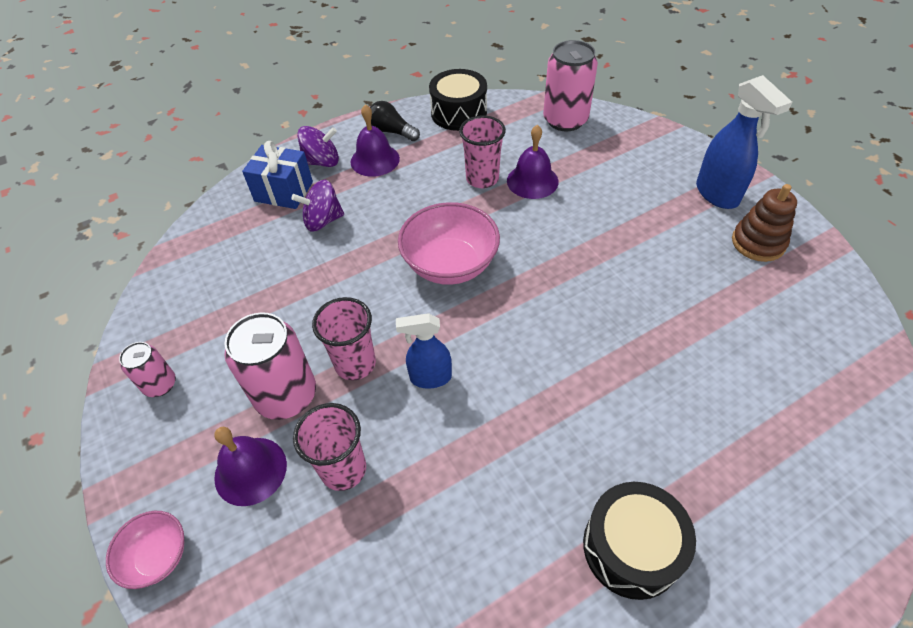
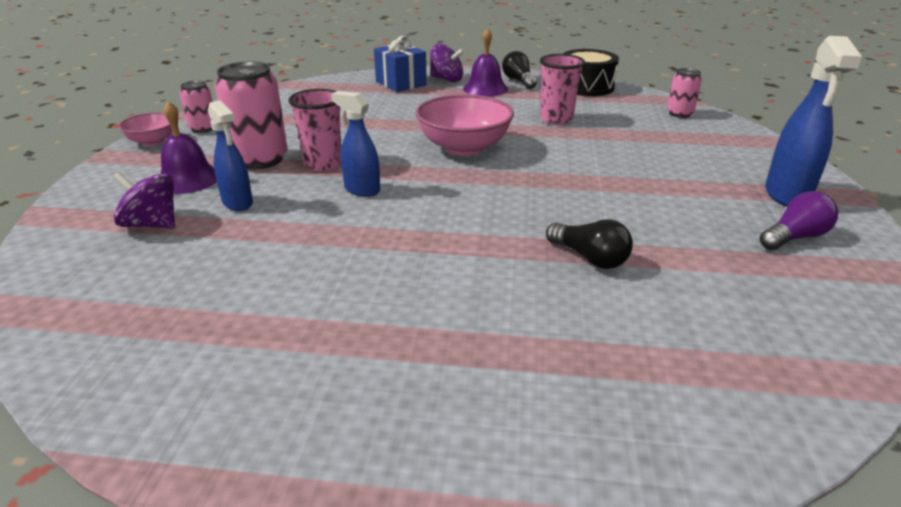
camera: 35 degrees right, 20 degrees down
pink bowl [106,511,184,589] -> pink bowl moved to [119,112,173,146]
purple spinning top [291,180,344,231] -> purple spinning top moved to [113,172,175,228]
pink cup [293,403,366,491] -> blue spray bottle [208,100,253,211]
purple bell [507,125,558,199] -> none
pink can [543,40,598,131] -> pink can [667,68,702,118], size x0.55
black drum [583,482,696,600] -> none
brown stacking toy [732,184,797,262] -> purple light bulb [760,191,838,250]
none -> black light bulb [546,219,633,269]

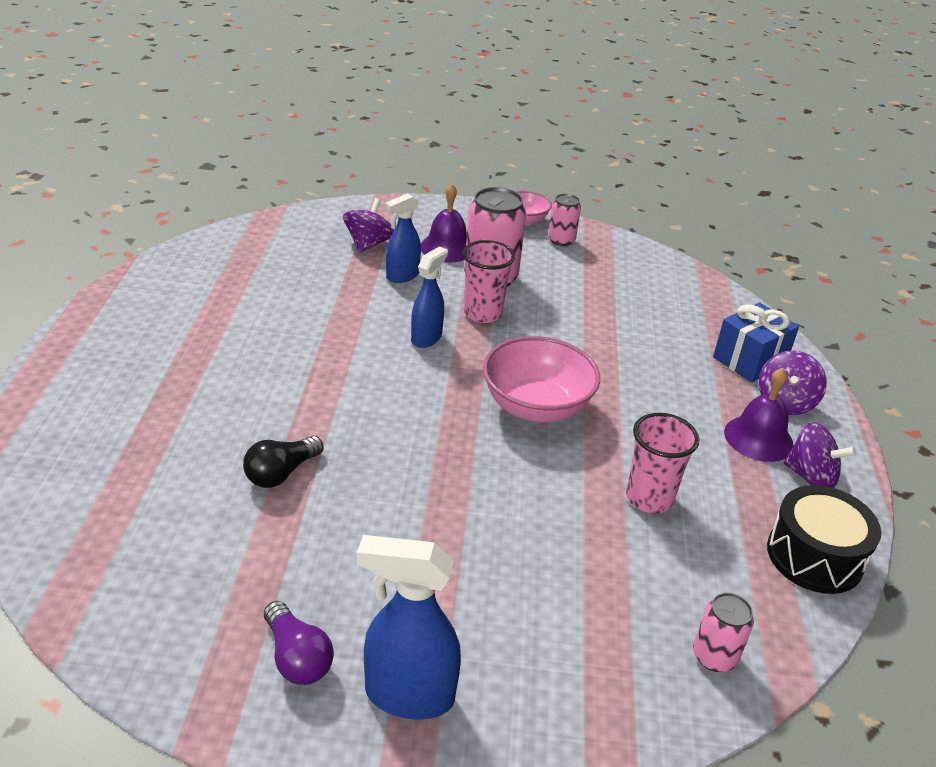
camera: 85 degrees right, 5 degrees up
black light bulb [502,51,537,89] -> purple spinning top [784,422,857,488]

